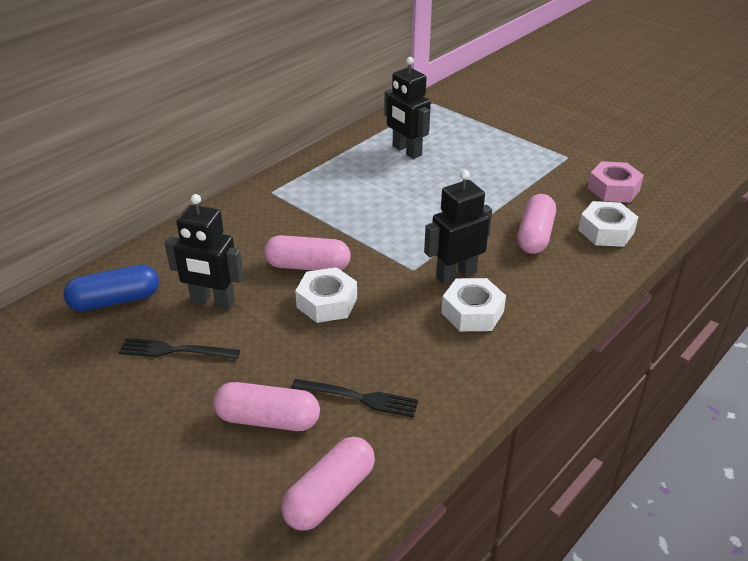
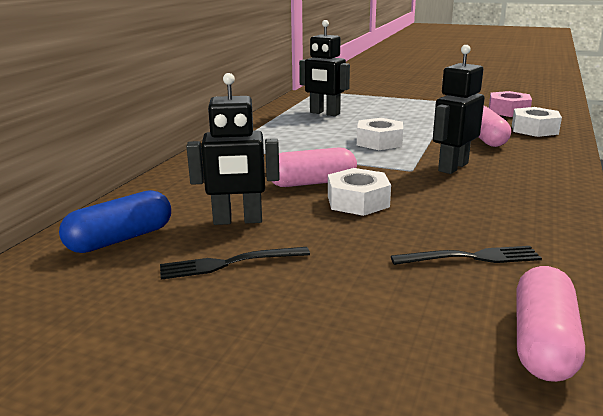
camera: 20 degrees left, 15 degrees down
pink capsule [213,382,320,431] -> none
white nut [441,278,506,331] -> white nut moved to [357,118,403,150]

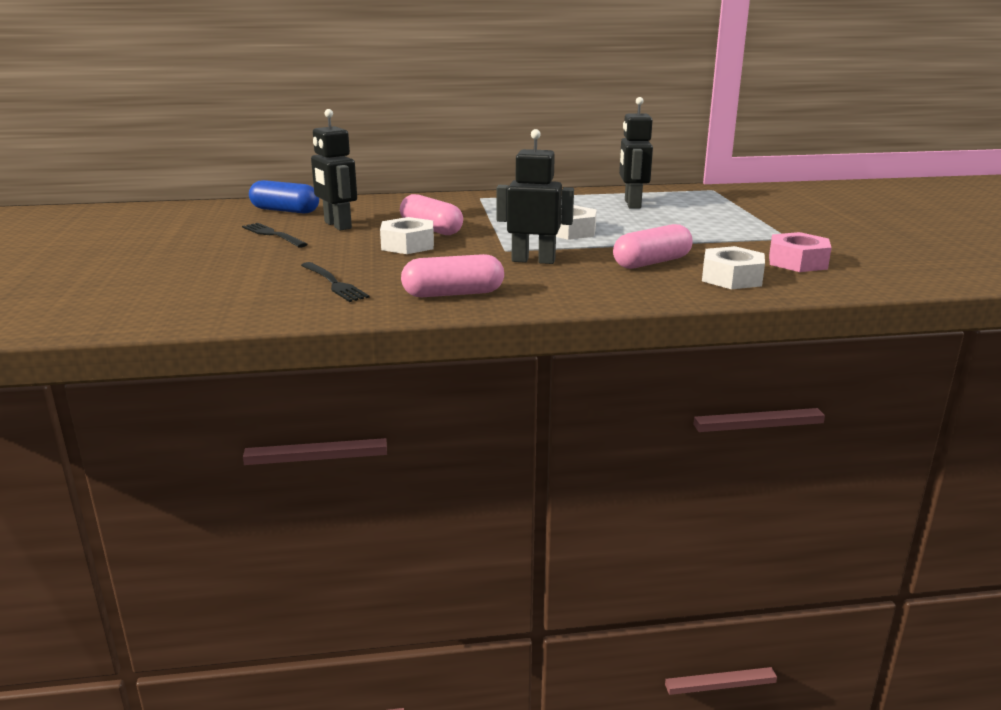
camera: 60 degrees right, 0 degrees up
pink capsule [517,266,585,382] -> pink capsule moved to [401,254,504,297]

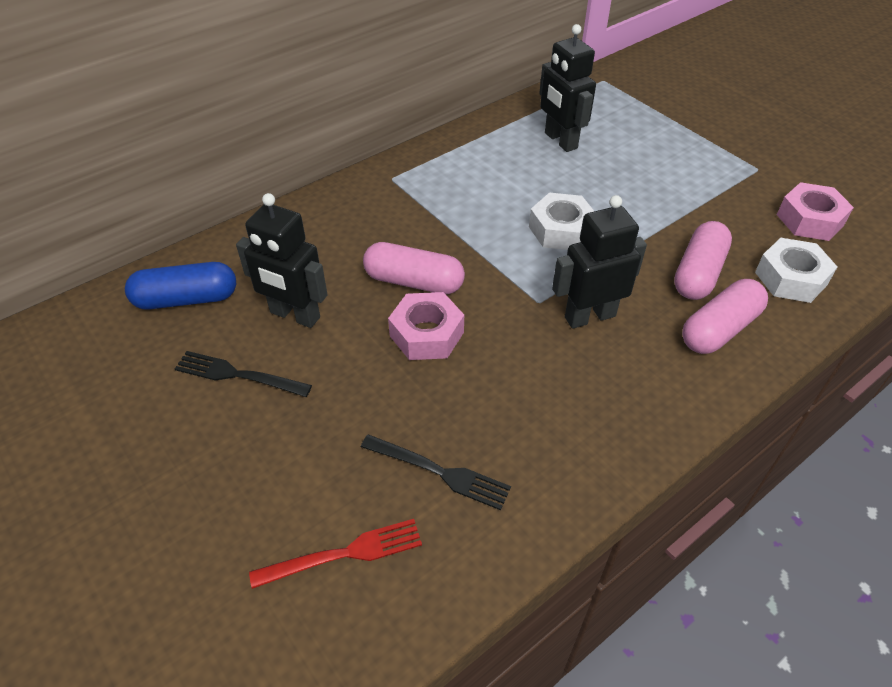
camera: 30 degrees left, 25 degrees up
white nut [380,217,434,254] -> pink nut [388,292,464,360]
pink capsule [401,254,504,297] -> pink capsule moved to [682,279,768,354]
none -> red fork [249,519,422,589]

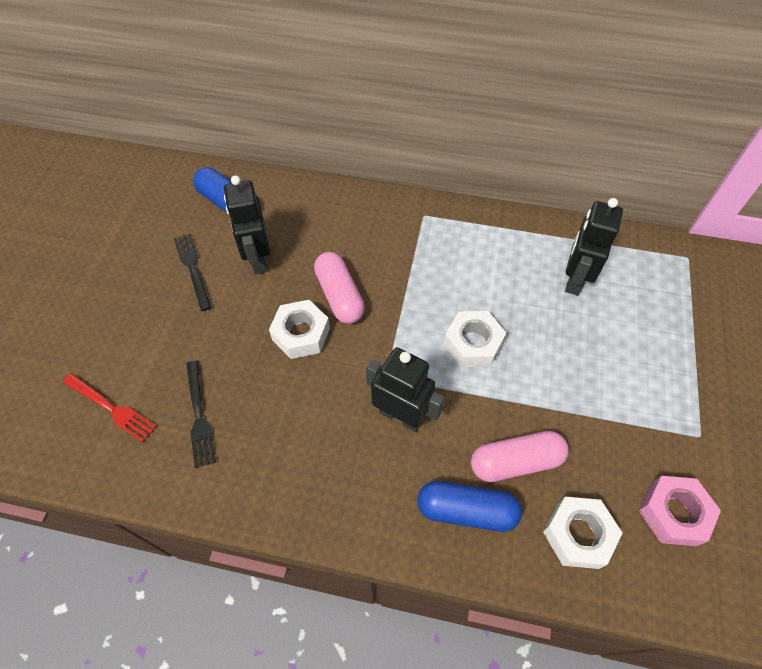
camera: 50 degrees right, 10 degrees up
pink nut [388,292,464,360] -> white nut [269,300,330,359]
pink capsule [682,279,768,354] -> blue capsule [417,481,522,532]

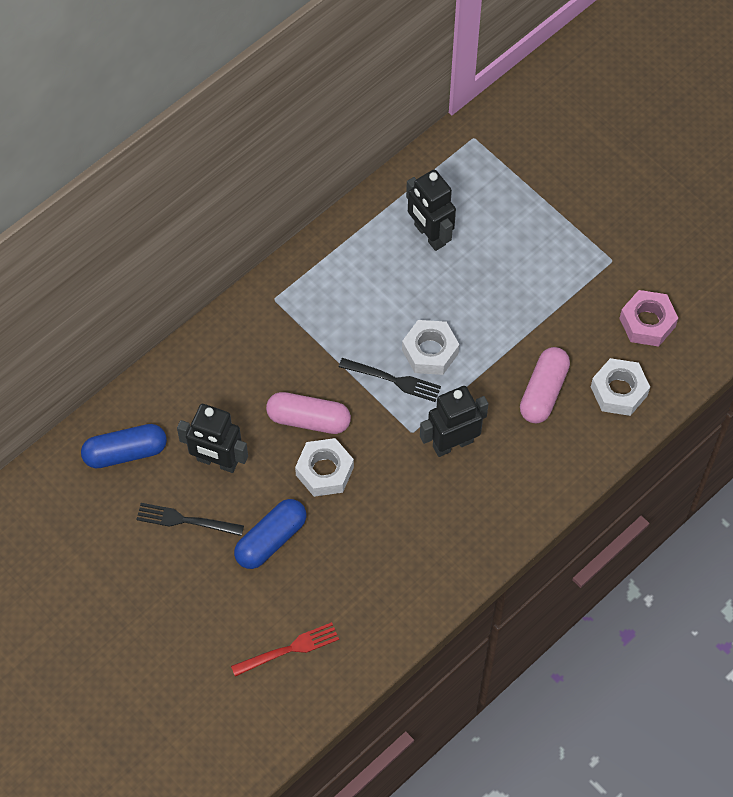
camera: 55 degrees left, 5 degrees up
black fork [186,360,216,468] -> black fork moved to [339,358,441,402]
blue capsule [417,481,522,532] -> blue capsule moved to [234,499,306,569]

